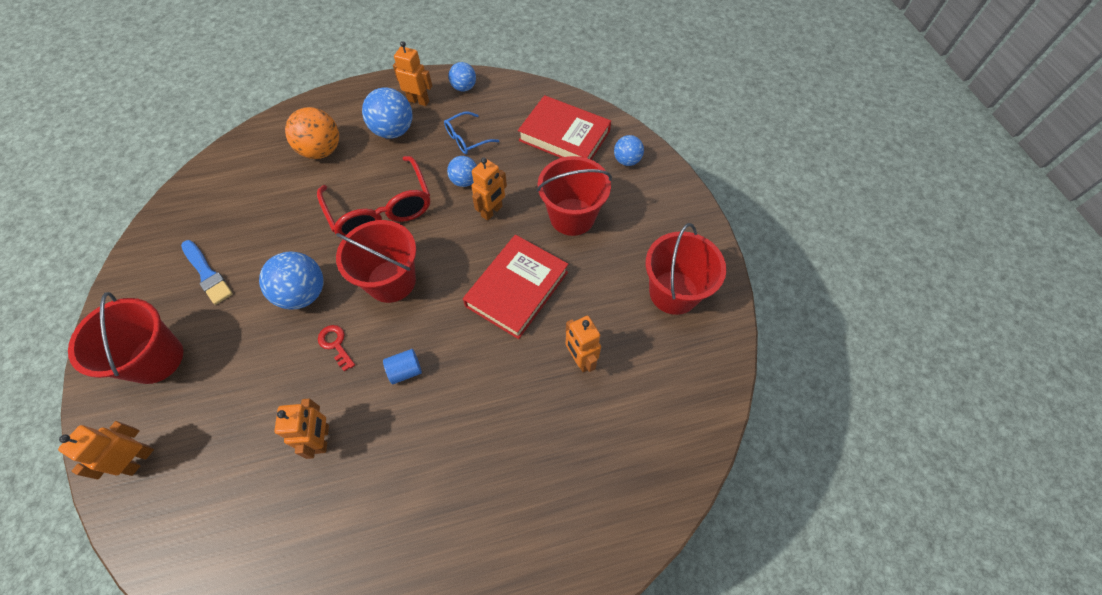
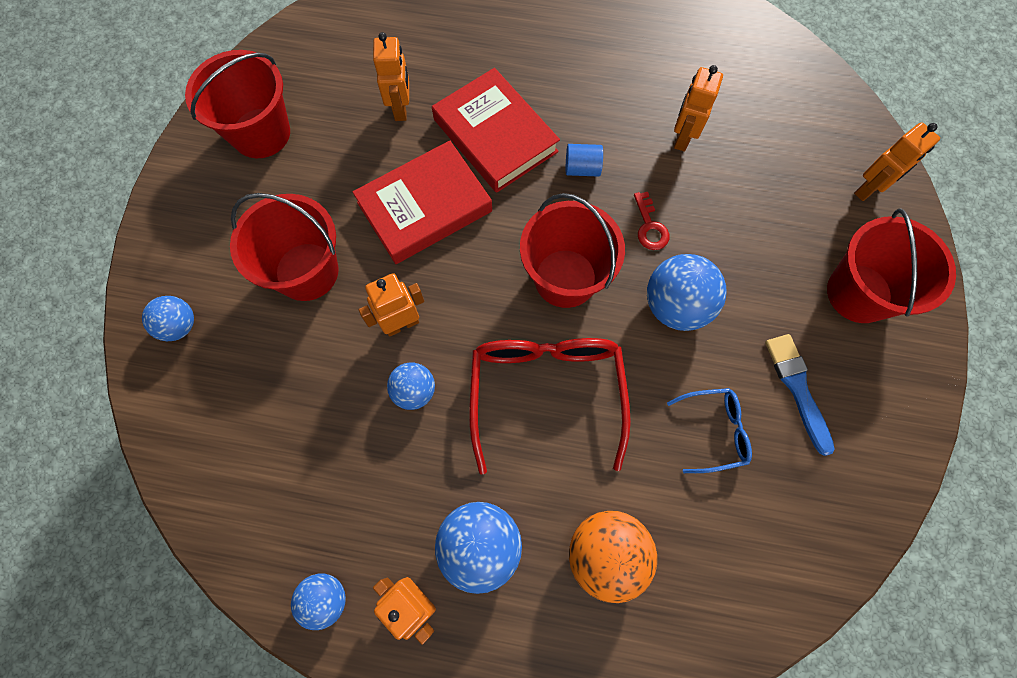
camera: 155 degrees left, 10 degrees up
blue glasses [444,112,499,154] -> blue glasses moved to [667,388,752,473]
red book [518,95,611,160] -> red book moved to [432,68,560,193]

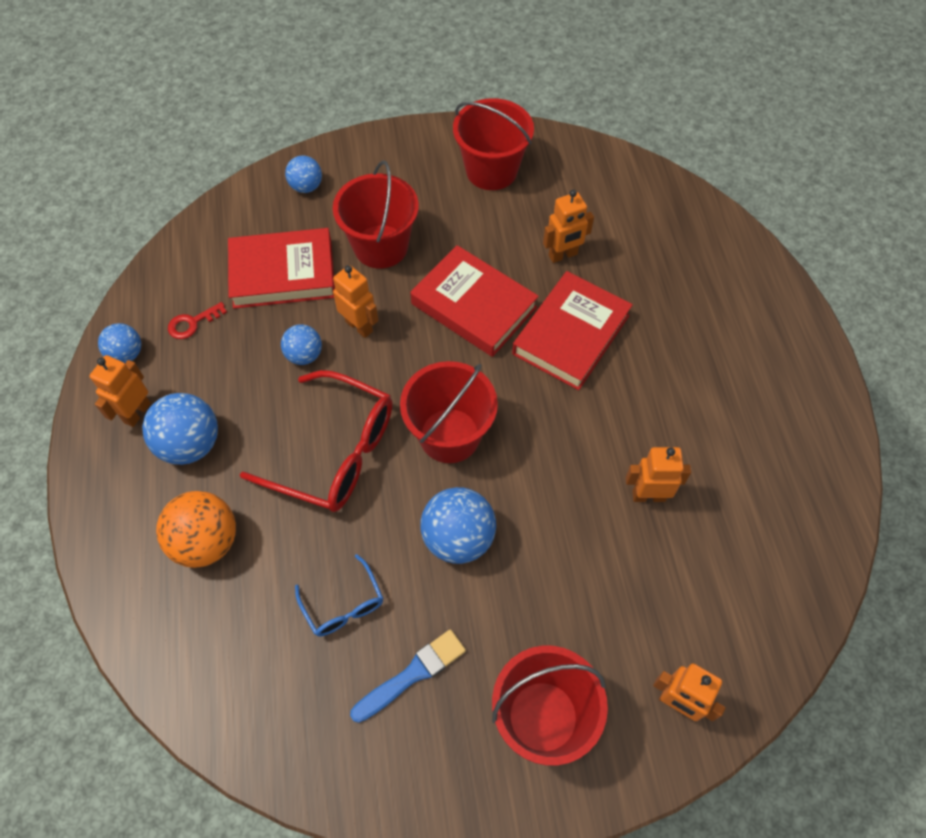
camera: 70 degrees right, 10 degrees down
red glasses [469,338,631,475] -> red glasses turned 45 degrees clockwise [240,370,393,512]
blue cylinder [566,144,603,177] -> none
red key [634,192,670,250] -> red key moved to [168,302,227,339]
none -> red book [228,228,335,309]

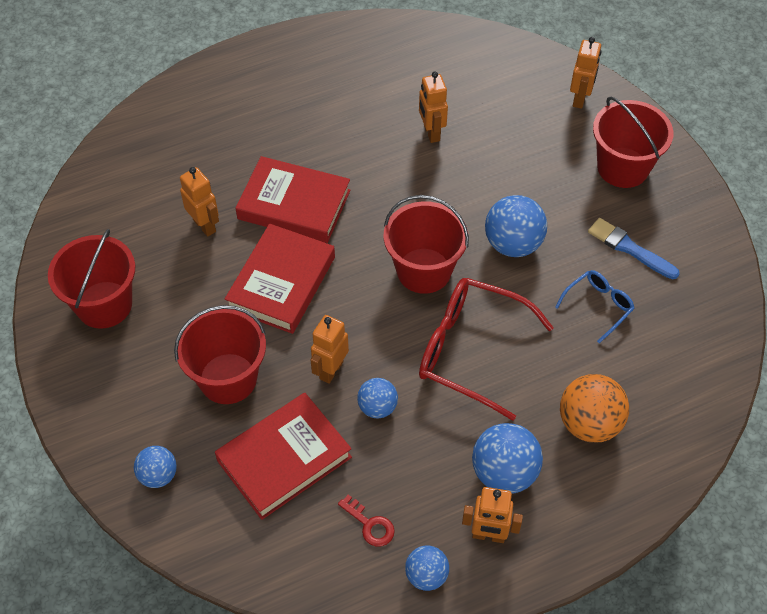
camera: 105 degrees left, 5 degrees down
red book [228,228,335,309] -> red book turned 75 degrees clockwise [215,393,352,520]
red glasses [240,370,393,512] -> red glasses turned 75 degrees counterclockwise [419,278,554,421]

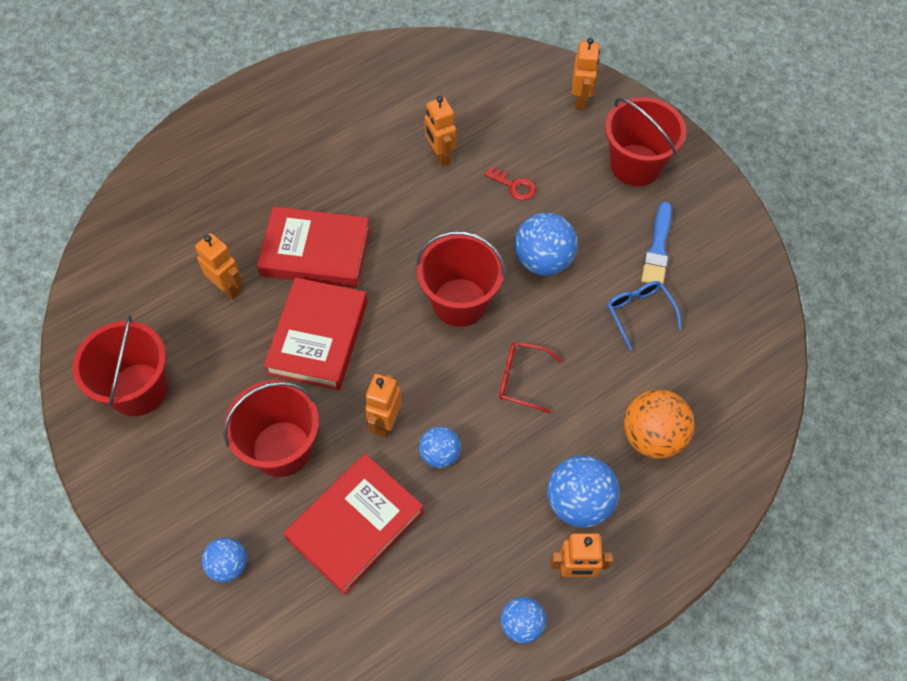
camera: 10 degrees left, 5 degrees up
red key [338,495,395,546] -> red key moved to [484,166,536,201]
red glasses [419,278,554,421] -> red glasses [499,342,562,413], size x0.52
blue glasses [555,270,635,343] -> blue glasses turned 60 degrees counterclockwise [607,281,682,350]
blue brush [588,218,680,279] -> blue brush turned 105 degrees counterclockwise [641,202,672,284]

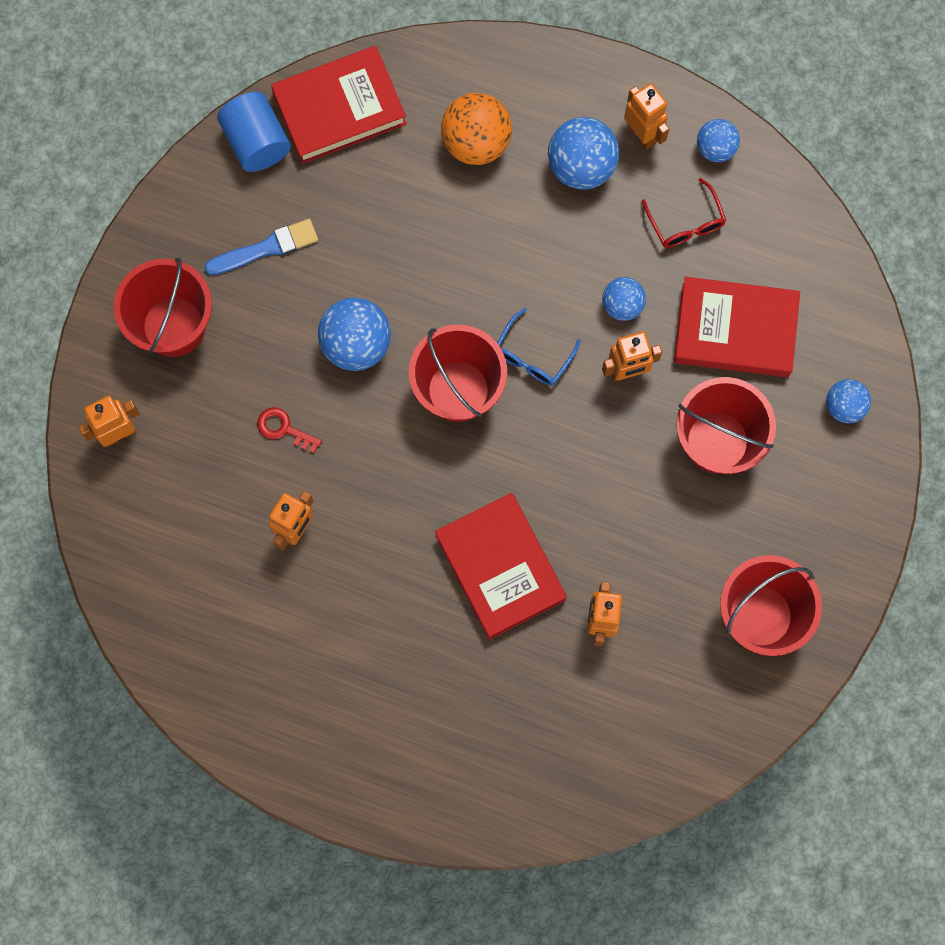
camera: 125 degrees left, 15 degrees up
red book [264,278,368,390] -> red book moved to [271,46,407,164]
red key [484,166,536,201] -> red key turned 60 degrees counterclockwise [257,407,322,453]
red glasses [499,342,562,413] -> red glasses moved to [642,178,726,248]
blue glasses [607,281,682,350] -> blue glasses moved to [497,308,581,385]
none -> blue cylinder [217,92,291,172]

